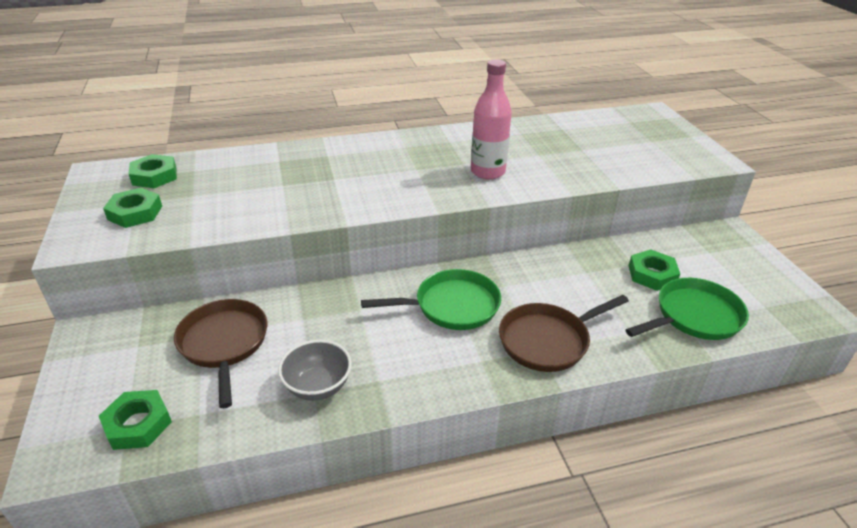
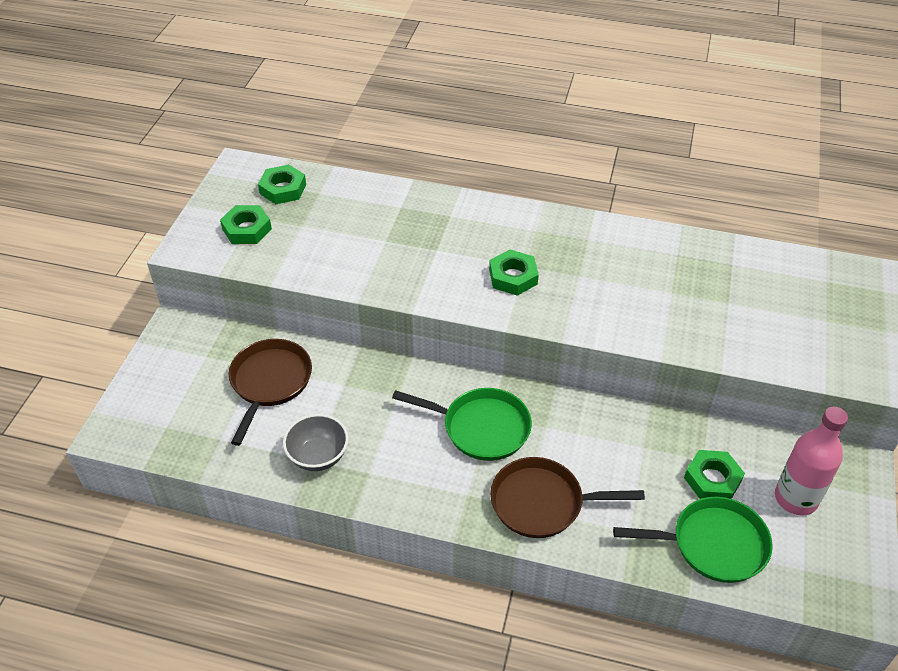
camera: 30 degrees right, 10 degrees up
green nut [99,390,172,450] -> green nut moved to [489,250,539,296]
pink bottle [471,60,512,180] -> pink bottle moved to [775,407,848,516]

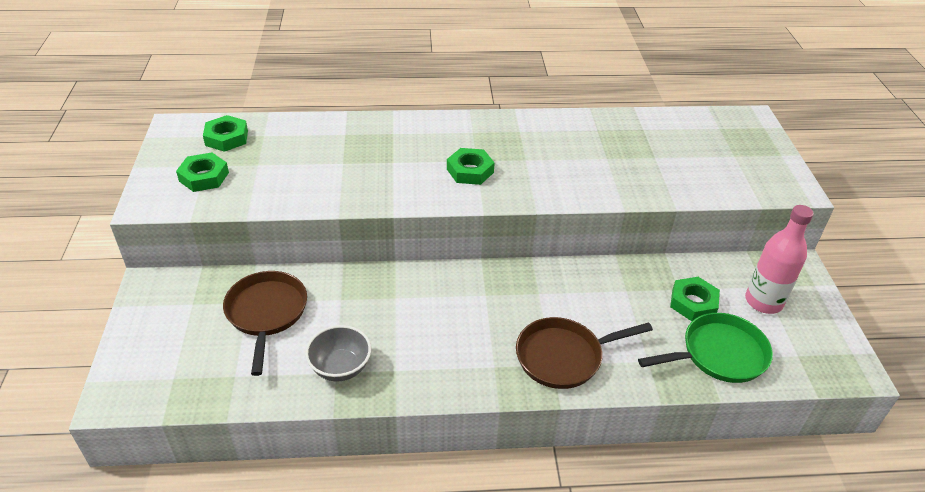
camera: 20 degrees left, 5 degrees down
green pan [392,388,532,461] -> none

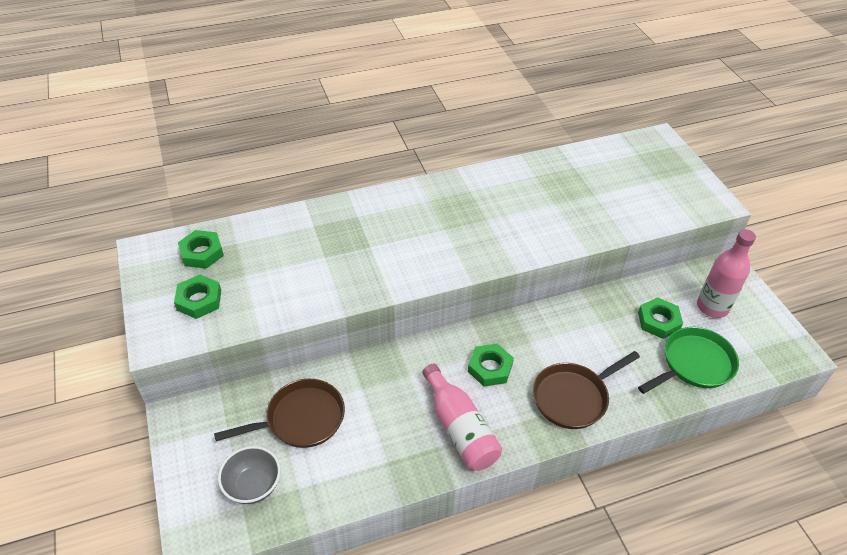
camera: 15 degrees left, 5 degrees up
brown pan [223,271,307,376] -> brown pan turned 90 degrees clockwise [214,379,345,448]
grey bowl [305,325,371,382] -> grey bowl moved to [218,446,281,504]
green nut [447,148,495,185] -> green nut moved to [468,343,514,386]
none -> pink bottle [422,364,502,471]

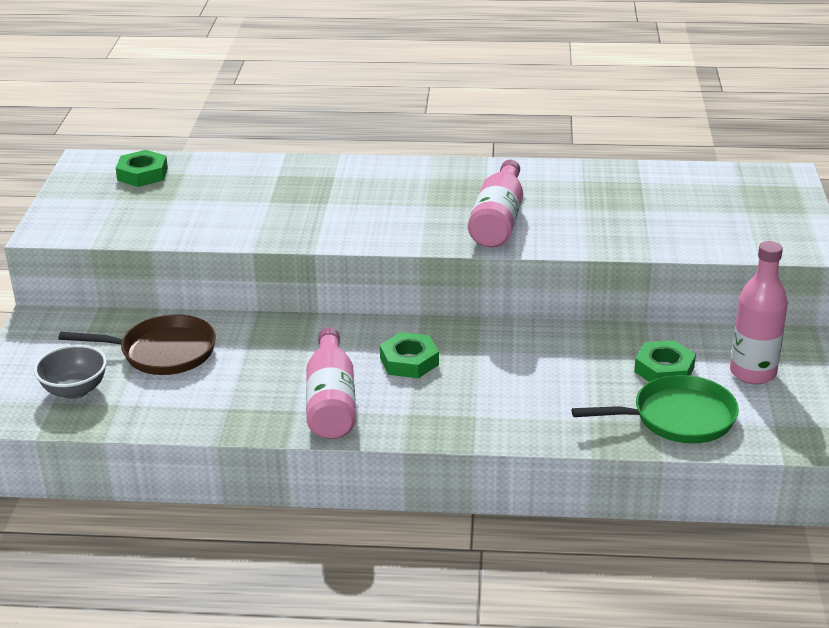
camera: 25 degrees right, 15 degrees down
green nut [174,274,221,319] -> none
brown pan [533,351,640,429] -> none
none -> pink bottle [468,160,523,248]

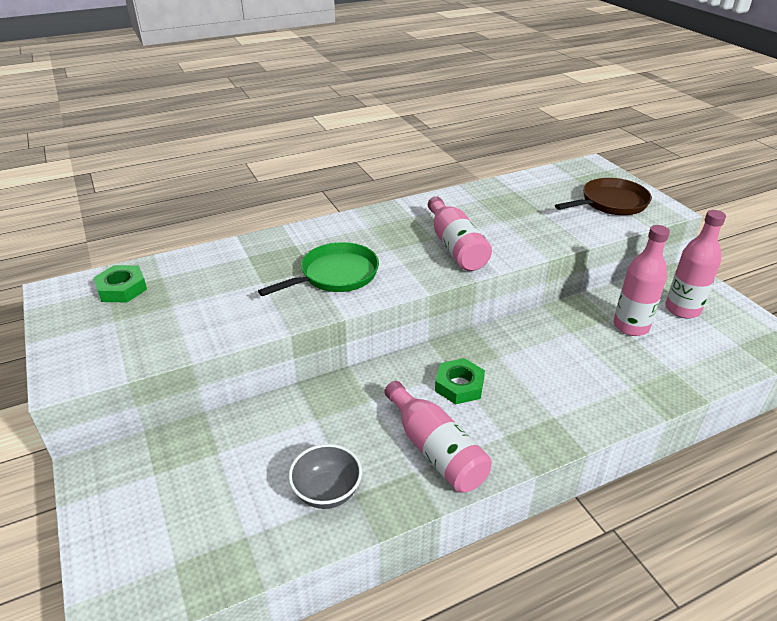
camera: 30 degrees left, 5 degrees up
grey bowl [34,345,107,399] -> grey bowl moved to [288,444,362,509]
brown pan [59,314,216,375] -> brown pan moved to [555,178,652,215]
green pan [572,375,739,444] -> green pan moved to [258,242,379,296]
green nut [634,340,696,382] -> pink bottle [614,225,670,336]

